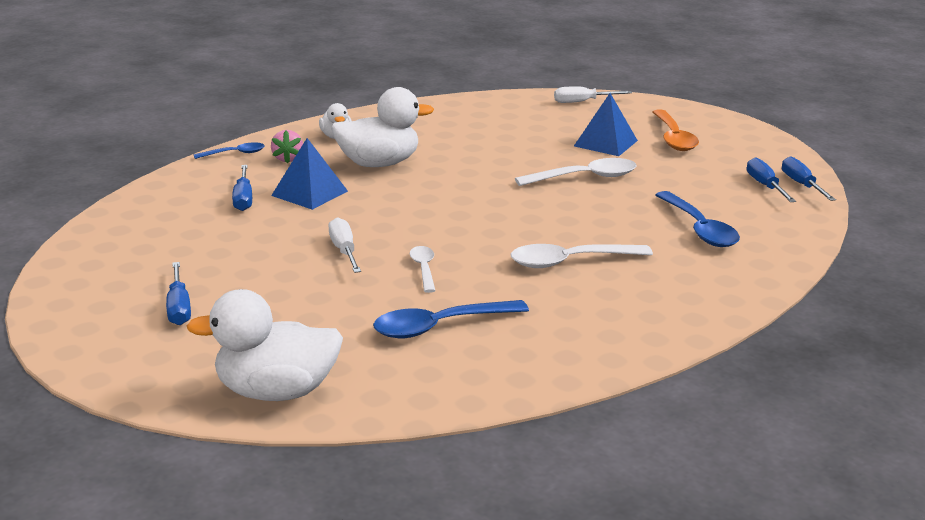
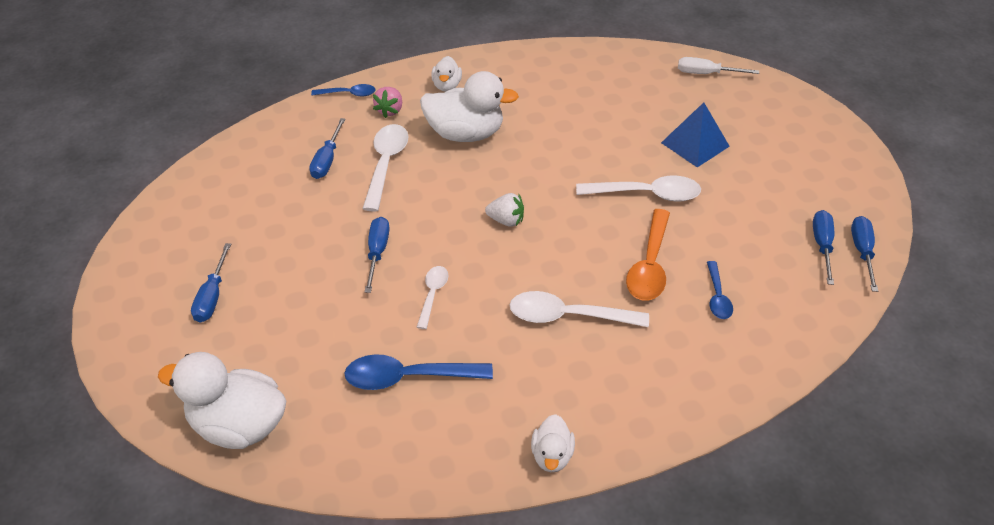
camera: 20 degrees right, 20 degrees up
blue pyramid [271,138,348,210] -> white spoon [362,124,409,212]
white screwdriver [329,217,361,273] -> blue screwdriver [365,217,390,293]
orange spoon [653,110,699,151] -> orange spoon moved to [626,209,670,301]
blue spoon [656,191,740,247] -> blue spoon [707,261,733,319], size x0.58
none -> white strawberry [485,193,524,227]
none -> white duck [531,414,575,472]

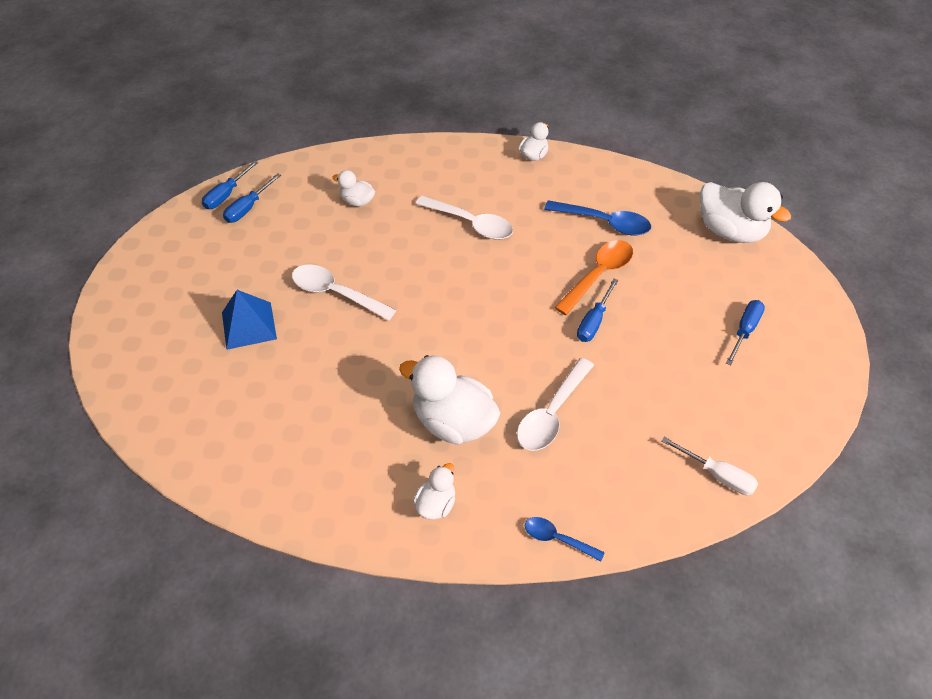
camera: 155 degrees left, 5 degrees up
blue screwdriver [309,118,346,179] -> none
pink strawberry [373,87,402,118] -> none
white spoon [417,266,448,329] -> none
white strawberry [485,193,524,227] -> none
orange spoon [626,209,670,301] -> orange spoon moved to [554,240,633,315]
white screwdriver [678,57,759,74] -> white screwdriver moved to [662,437,758,495]
blue spoon [707,261,733,319] -> white duck [332,170,375,207]

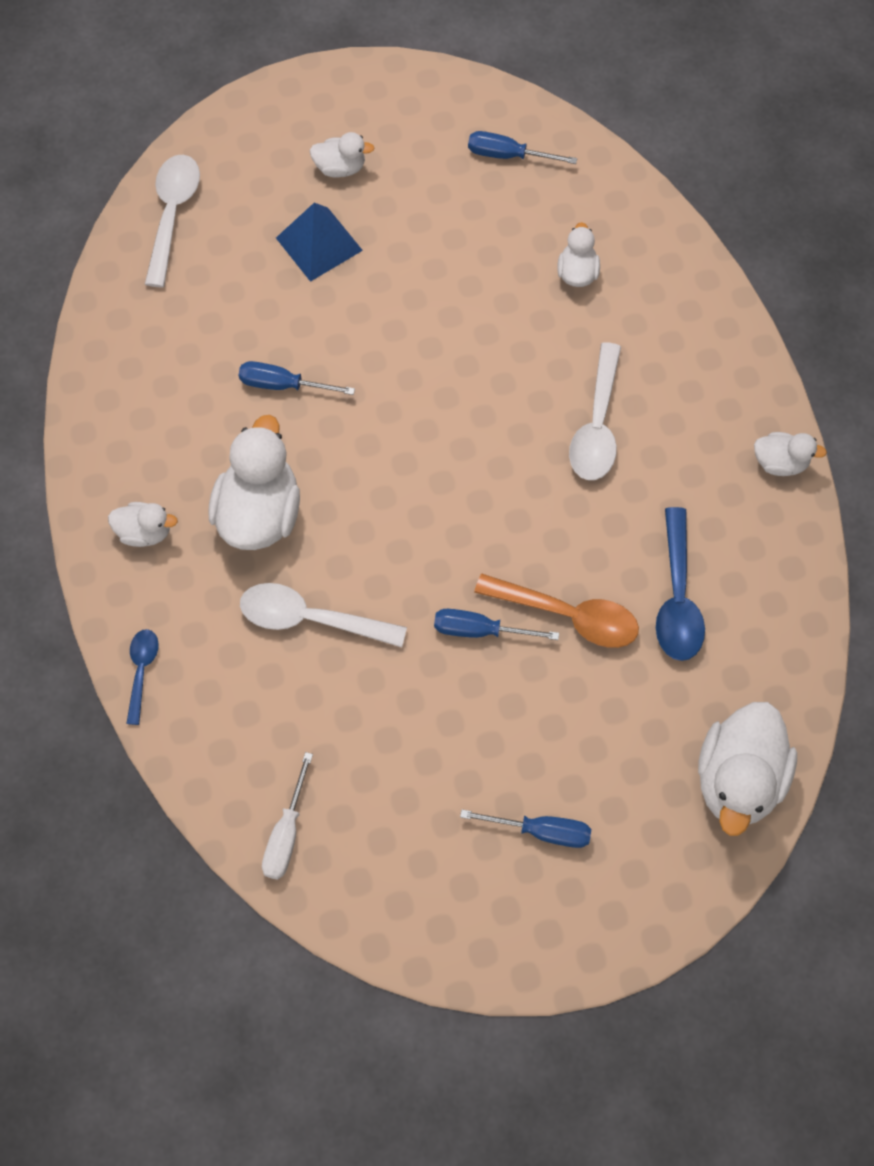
camera: 70 degrees right, 15 degrees up
blue screwdriver [202,161,258,209] -> blue screwdriver moved to [238,361,355,395]
white spoon [292,264,396,321] -> white spoon moved to [145,155,200,287]
none -> white duck [309,132,374,178]

